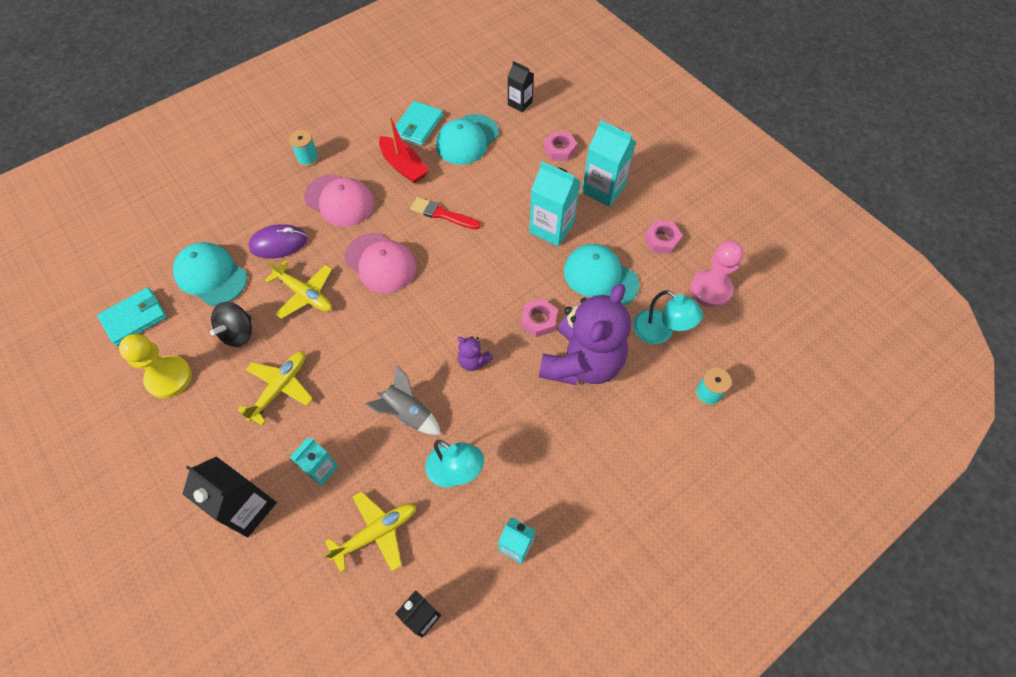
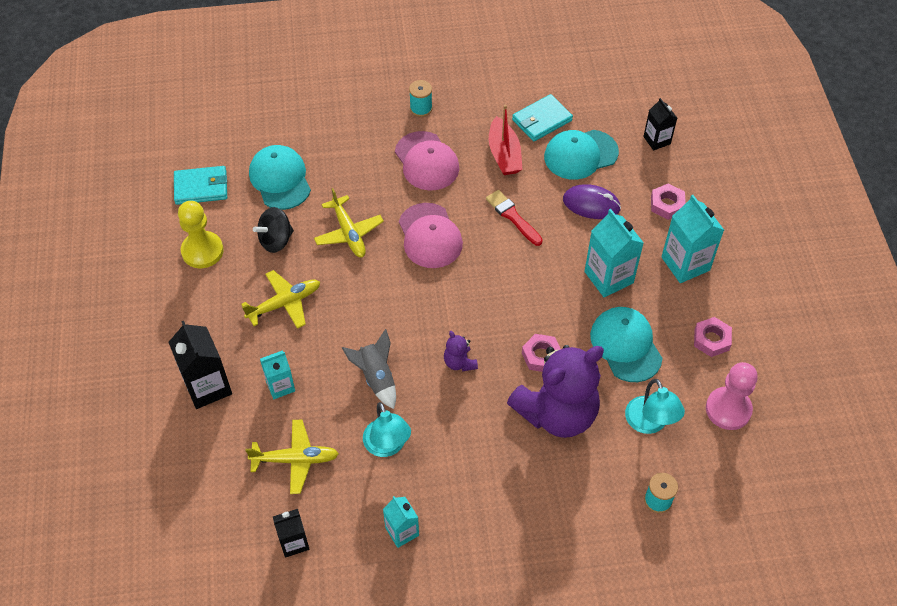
camera: 30 degrees right, 5 degrees down
purple mouse [248,224,307,259] -> purple mouse moved to [563,184,621,219]

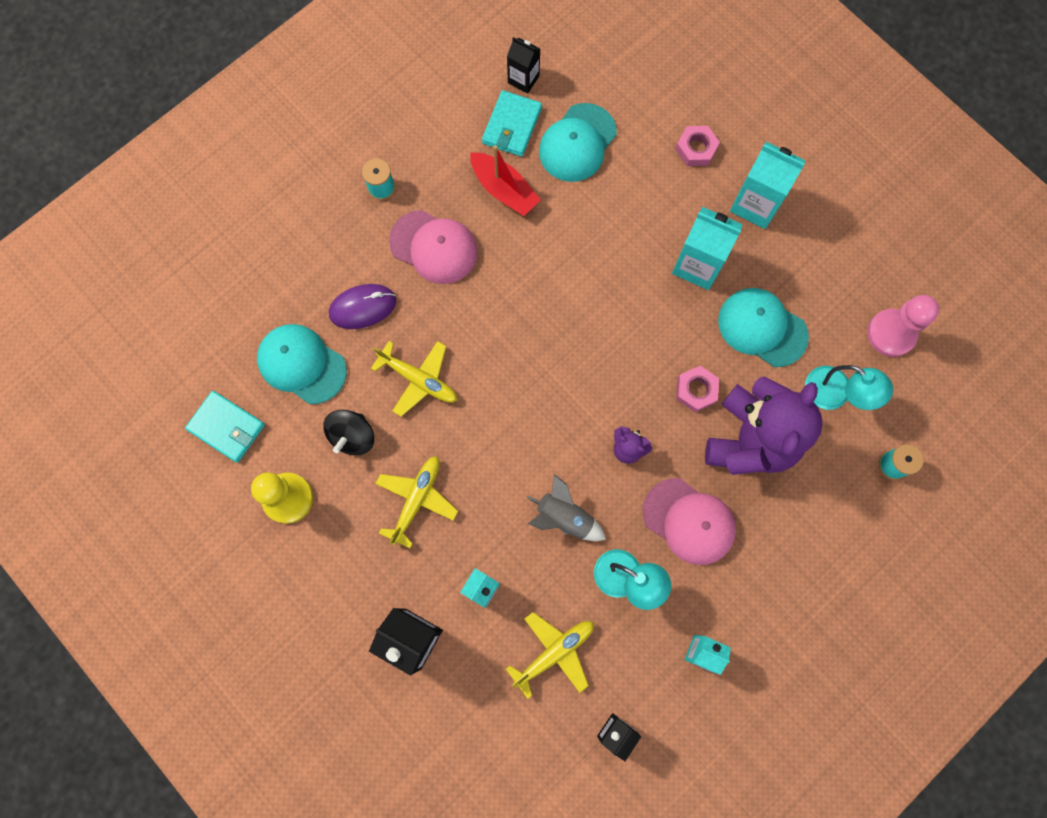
camera: 35 degrees left, 20 degrees up
turquoise wallet [174,166,227,205] -> turquoise wallet turned 75 degrees clockwise [185,391,265,463]
pink cap [399,203,463,268] -> pink cap moved to [643,478,736,565]
red brush [486,190,543,246] -> none
purple mouse [563,184,621,219] -> purple mouse moved to [329,284,396,329]
black carton [643,98,677,151] -> black carton moved to [507,37,540,94]
pink nut [694,317,732,357] -> none

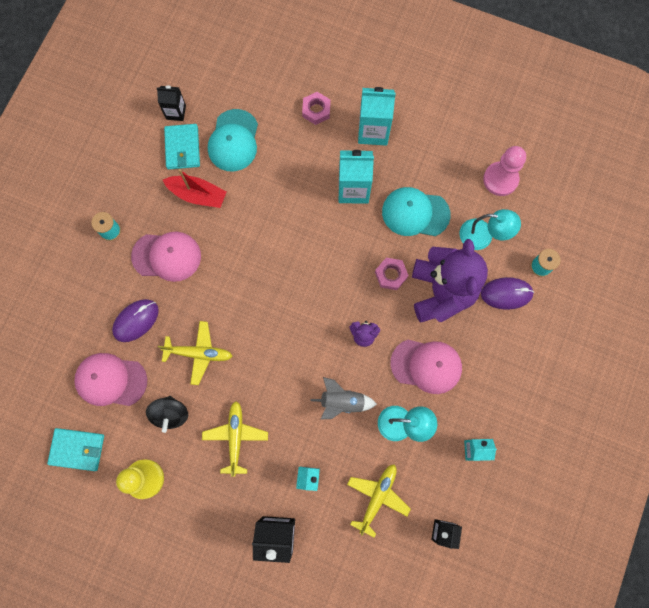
camera: 25 degrees left, 0 degrees up
turquoise cap [257,324,347,404] -> pink cap [74,353,147,406]
none -> purple mouse [481,277,534,310]

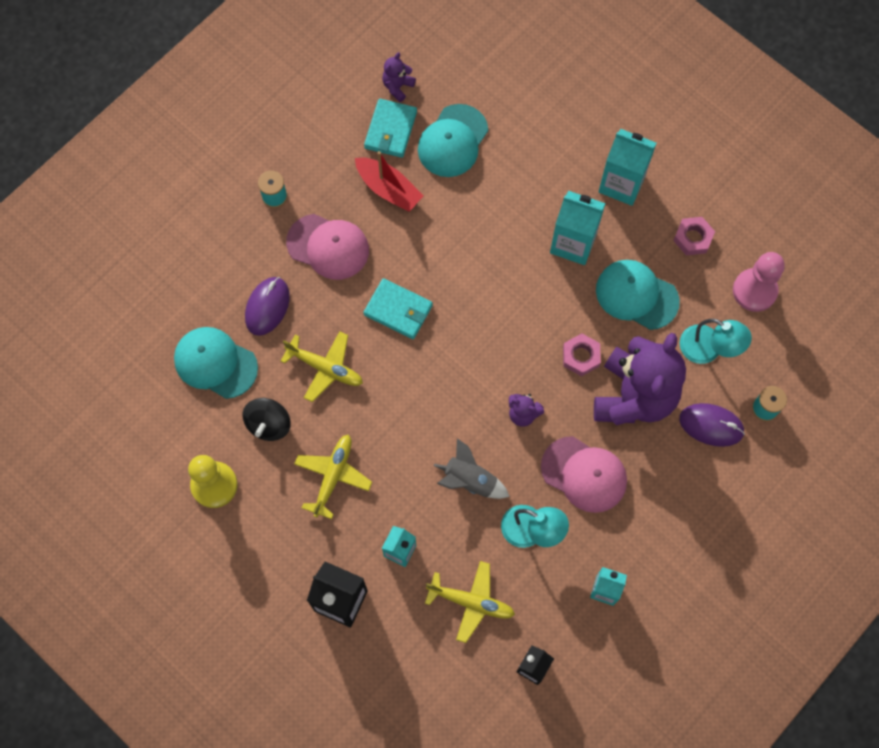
camera: 20 degrees right, 5 degrees down
turquoise wallet [47,428,104,471] -> turquoise wallet moved to [363,278,433,339]
pink cap [74,353,147,406] -> turquoise cap [174,327,258,399]
purple mouse [112,299,159,342] -> purple mouse turned 45 degrees counterclockwise [245,277,290,336]
black carton [156,86,186,121] -> purple teddy bear [382,52,416,102]
pink nut [302,92,331,125] -> pink nut moved to [673,217,715,255]
yellow plane [347,464,411,538] -> yellow plane turned 60 degrees clockwise [425,561,515,643]

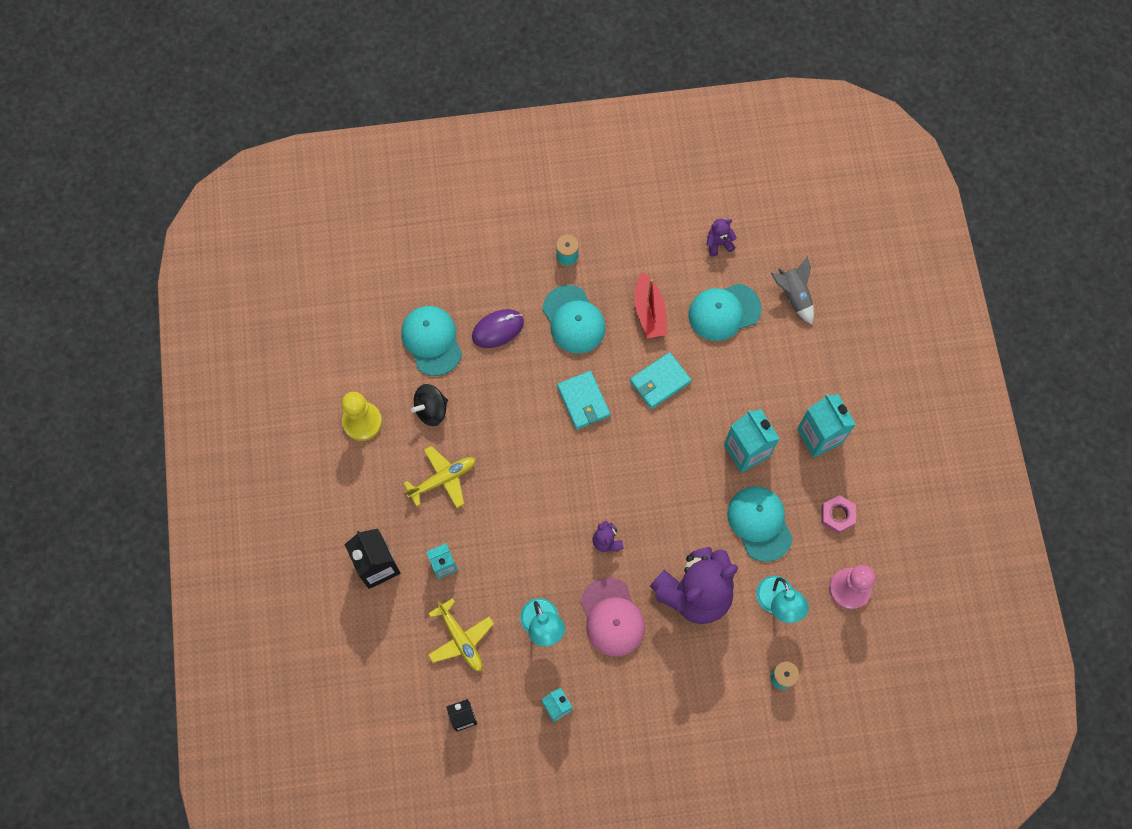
camera: 40 degrees right, 0 degrees up
yellow plane [281,331,363,402] -> none
pink cap [286,214,369,280] -> turquoise cap [542,285,606,354]
turquoise wallet [364,99,417,158] -> turquoise wallet moved to [630,352,691,409]
grey rocket [434,438,510,499] -> grey rocket moved to [771,256,814,324]
pink nut [563,333,601,376] -> none
purple mouse [679,403,745,447] -> none

